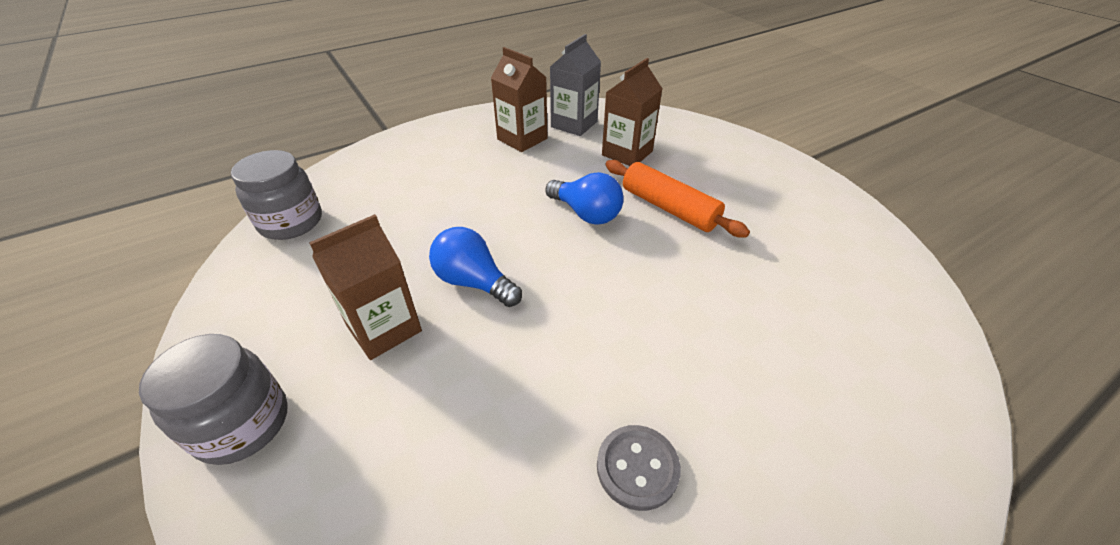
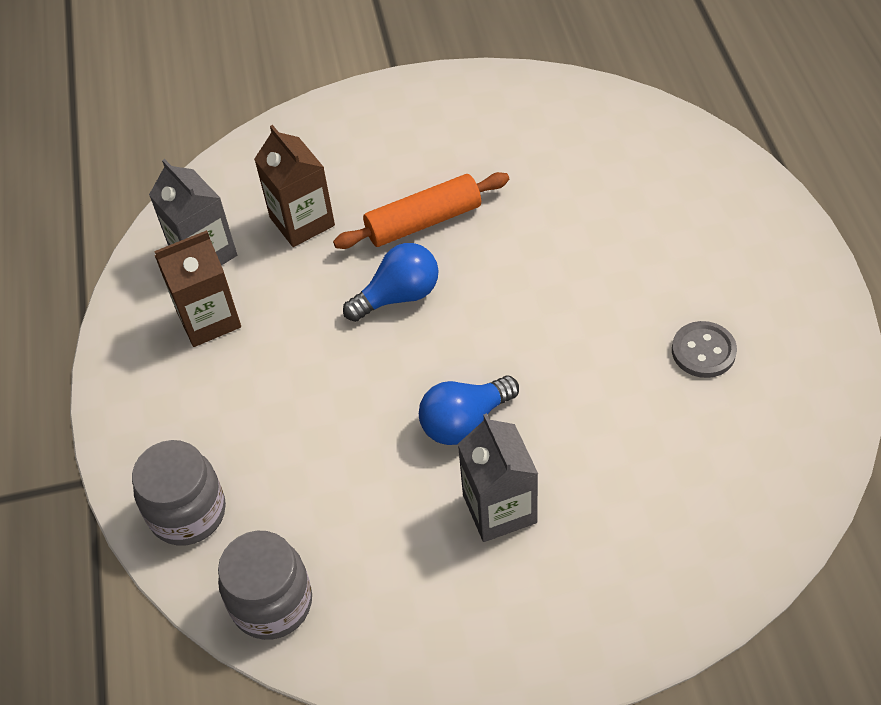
camera: 65 degrees left, 10 degrees up
grey jar [139,334,288,465] -> grey jar moved to [132,440,226,545]
brown carton [309,214,422,360] -> grey carton [458,413,538,542]

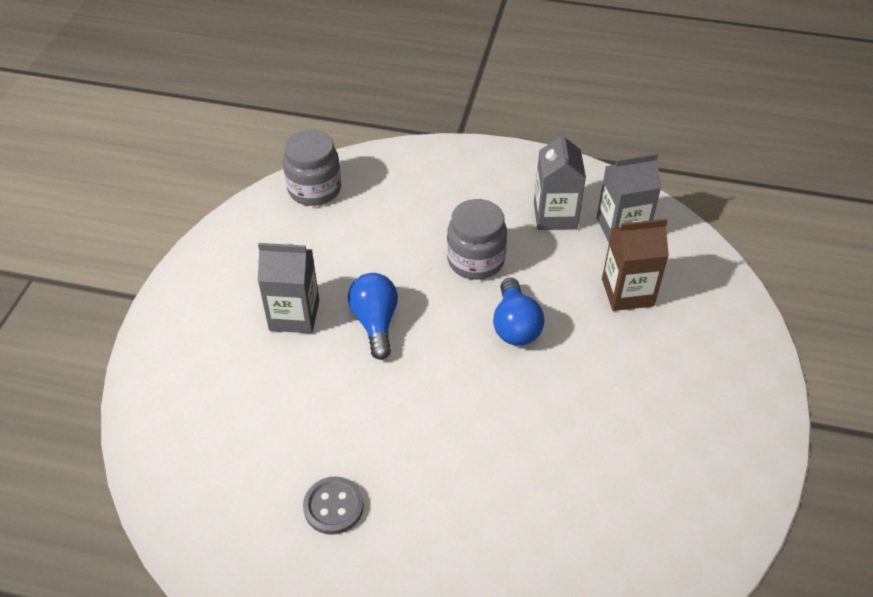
camera: 110 degrees right, 5 degrees down
grey jar [132,440,226,545] -> grey jar moved to [447,199,507,280]
brown carton [154,230,241,347] -> grey carton [534,130,586,230]
orange rolling pin [333,172,509,249] -> none

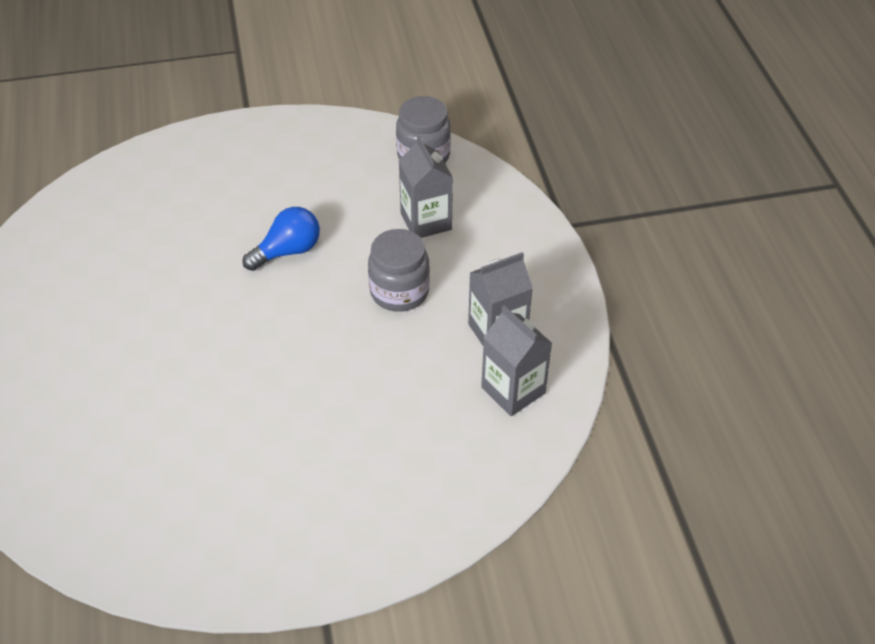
camera: 65 degrees right, 0 degrees up
grey carton [258,243,319,333] -> grey carton moved to [399,136,453,238]
grey button [303,476,364,535] -> none
blue light bulb [493,278,545,346] -> none
brown carton [602,219,669,311] -> none

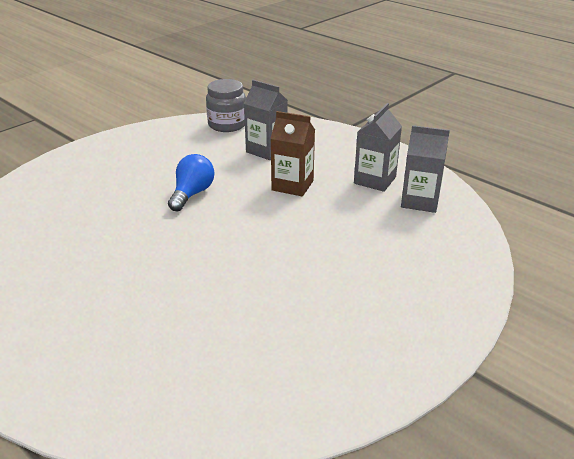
camera: 35 degrees left, 15 degrees down
grey jar [368,229,430,312] -> brown carton [270,111,315,196]

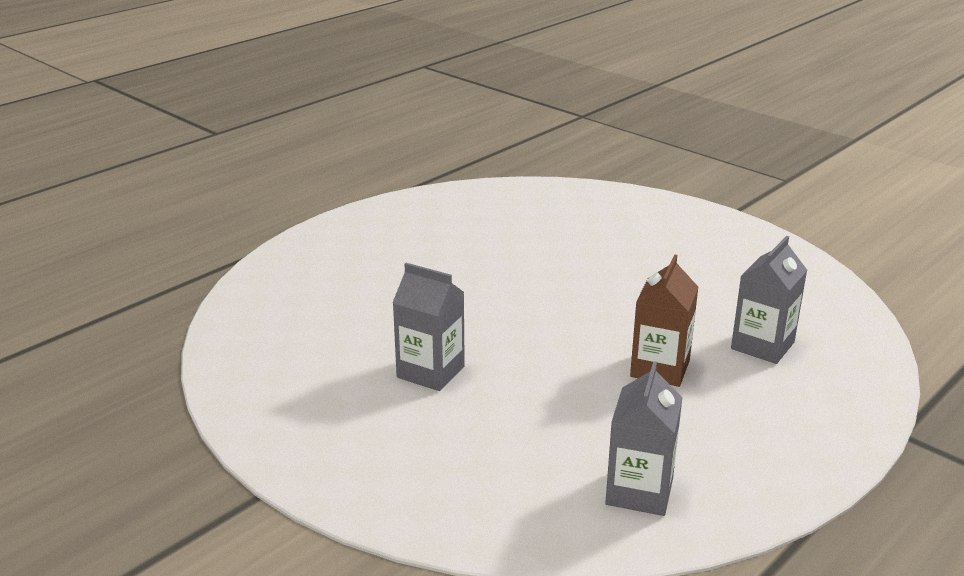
camera: 90 degrees right, 5 degrees down
blue light bulb [168,154,214,211] -> none
grey jar [206,79,246,132] -> none
grey carton [354,103,402,192] -> grey carton moved to [393,263,465,391]

